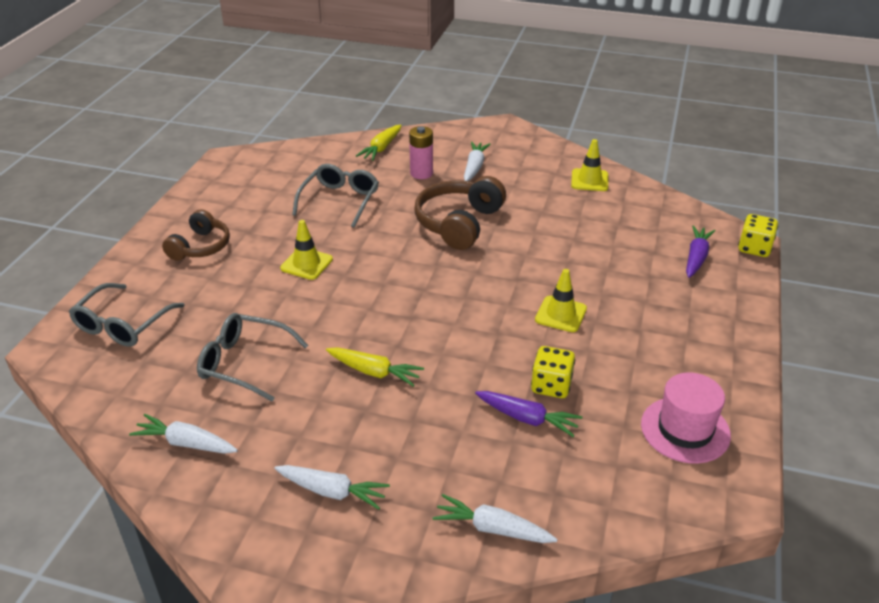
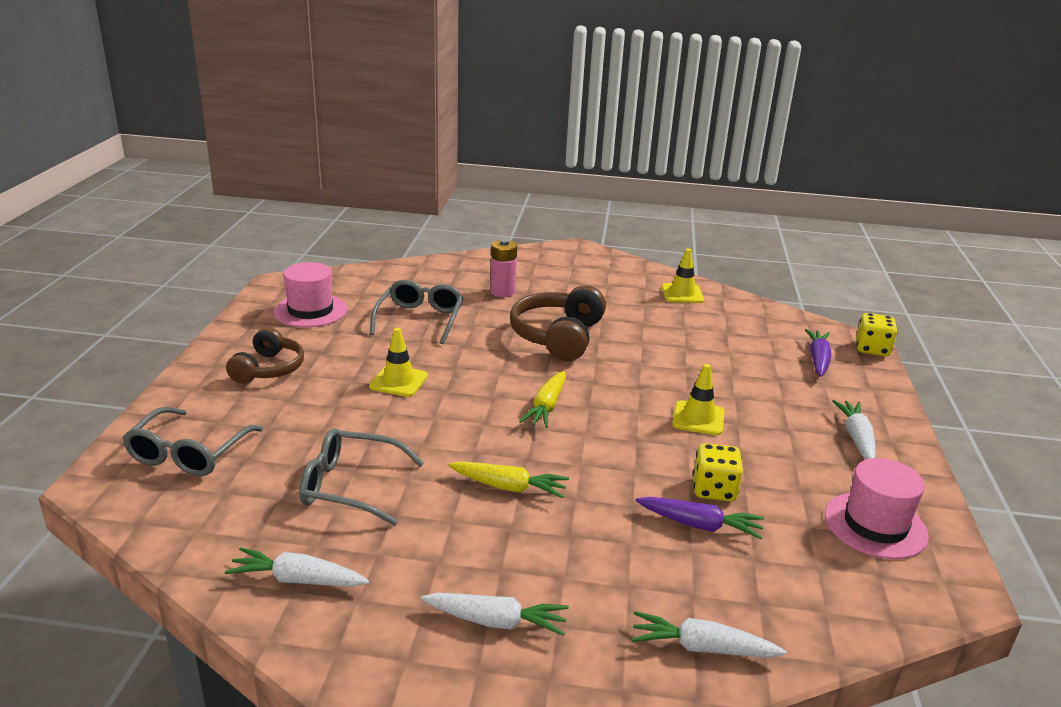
camera: 10 degrees left, 10 degrees down
yellow carrot [356,125,402,161] -> yellow carrot moved to [519,371,566,428]
white carrot [464,141,491,181] -> white carrot moved to [832,400,876,460]
none -> pink hat [274,262,347,327]

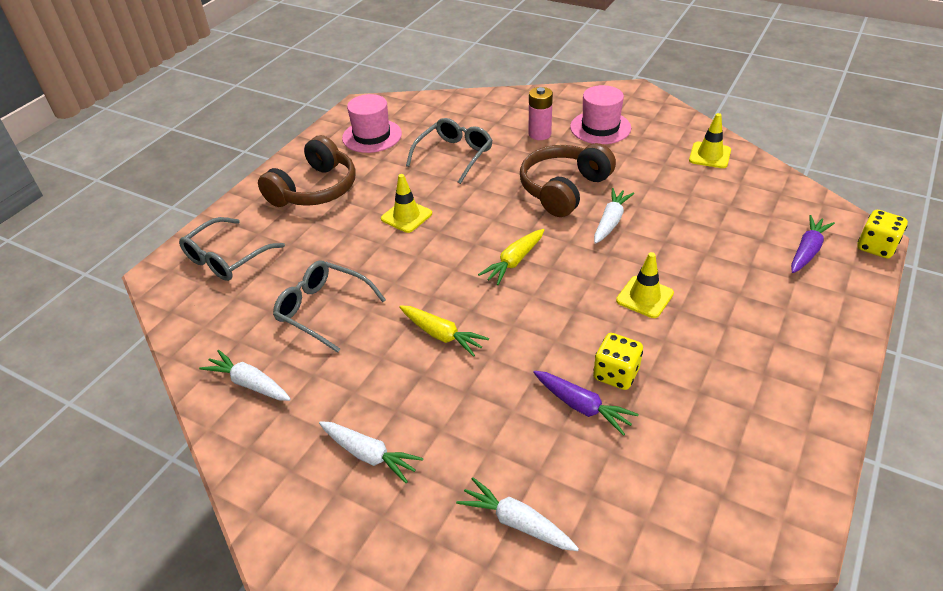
camera: 25 degrees right, 15 degrees up
brown headphones [226,327,304,384] -> brown headphones [258,135,356,207], size x1.52
pink hat [825,458,929,559] -> pink hat moved to [570,85,631,144]
white carrot [832,400,876,460] -> white carrot moved to [594,188,634,244]

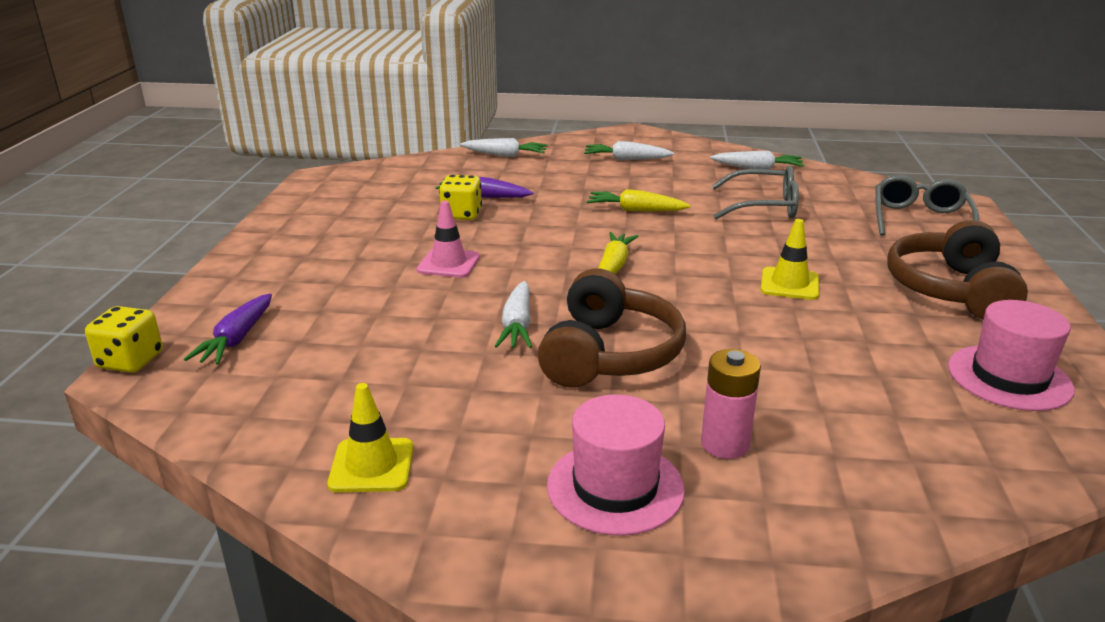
camera: 155 degrees right, 15 degrees down
grey glasses [406,118,493,184] -> none
yellow traffic cone [616,252,674,318] -> pink traffic cone [417,201,480,278]

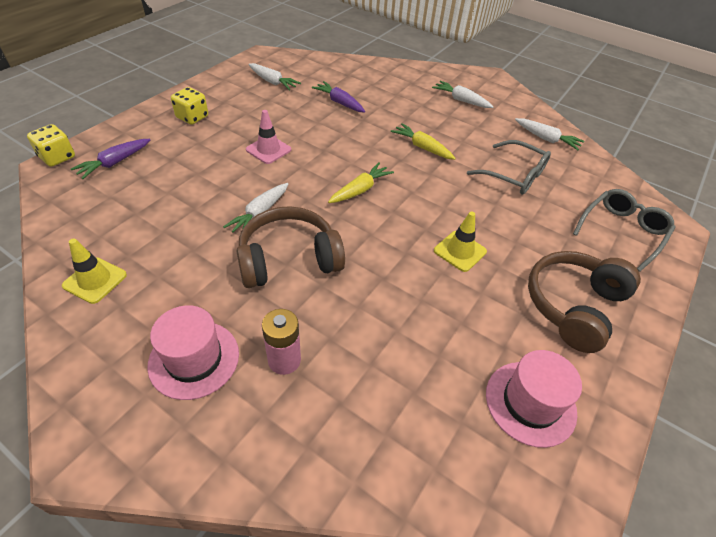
camera: 25 degrees right, 20 degrees up
yellow dice [439,175,482,220] -> yellow dice moved to [171,87,208,125]
white carrot [460,138,548,157] -> white carrot moved to [248,63,301,90]
brown headphones [538,269,686,388] -> brown headphones turned 150 degrees counterclockwise [237,206,345,288]

